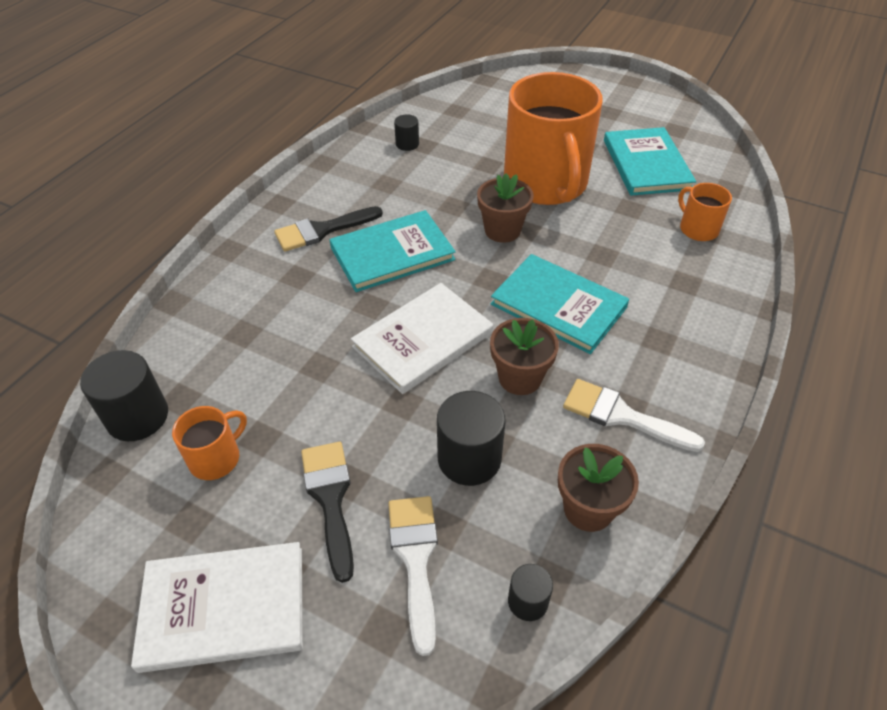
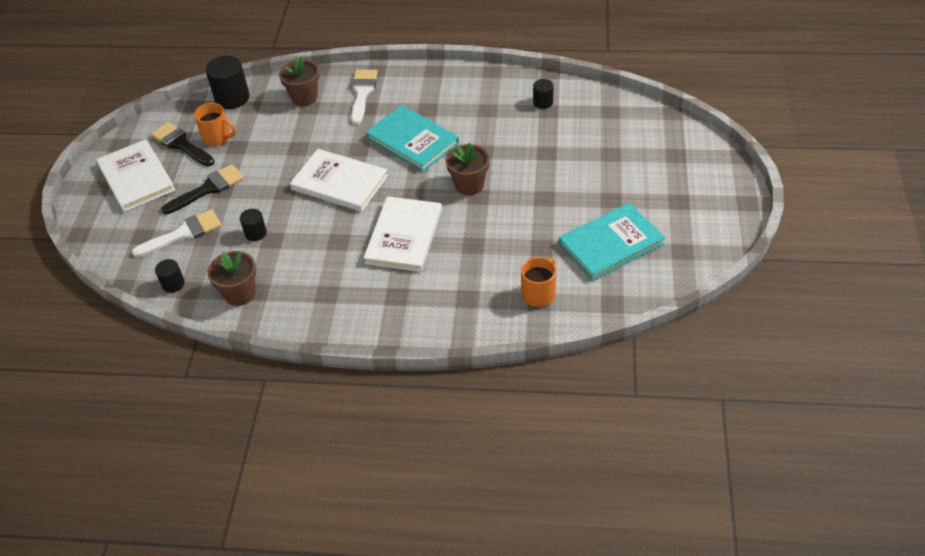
camera: 70 degrees right, 0 degrees up
black brush [274,206,383,251] -> black brush moved to [151,122,215,166]
black cylinder [437,391,506,486] -> black cylinder [240,209,267,241], size x0.55
brown flower pot [490,318,559,395] -> brown flower pot moved to [279,57,319,106]
turquoise book [491,254,629,354] -> white book [364,196,442,272]
orange mug [504,72,603,205] -> none
white brush [563,379,705,452] -> white brush moved to [351,70,378,125]

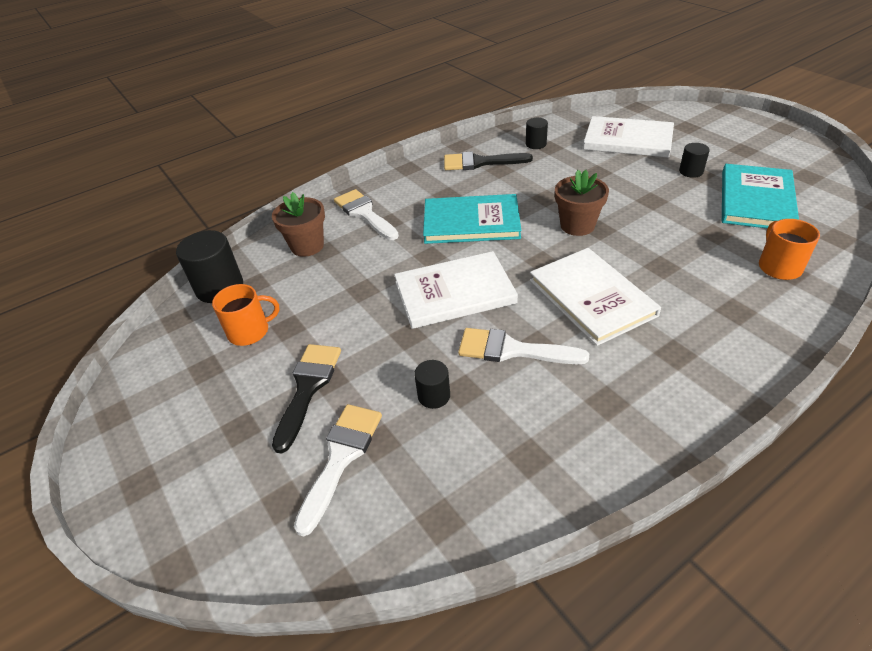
camera: 40 degrees left, 5 degrees down
white book [96,139,175,212] -> white book moved to [583,116,674,158]
black brush [151,122,215,166] -> black brush moved to [444,152,533,170]
black cylinder [155,259,185,293] -> black cylinder moved to [679,143,710,178]
brown flower pot [207,251,256,306] -> none
none -> white brush [458,328,589,364]

